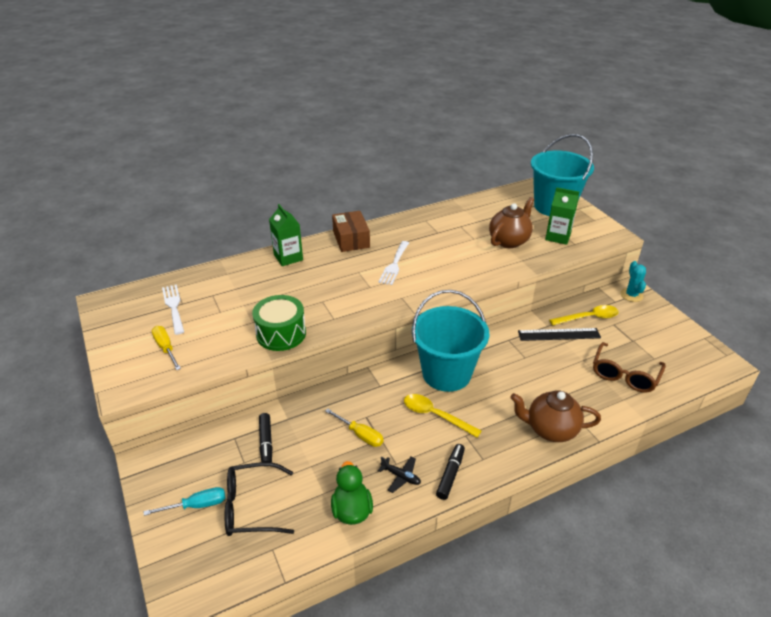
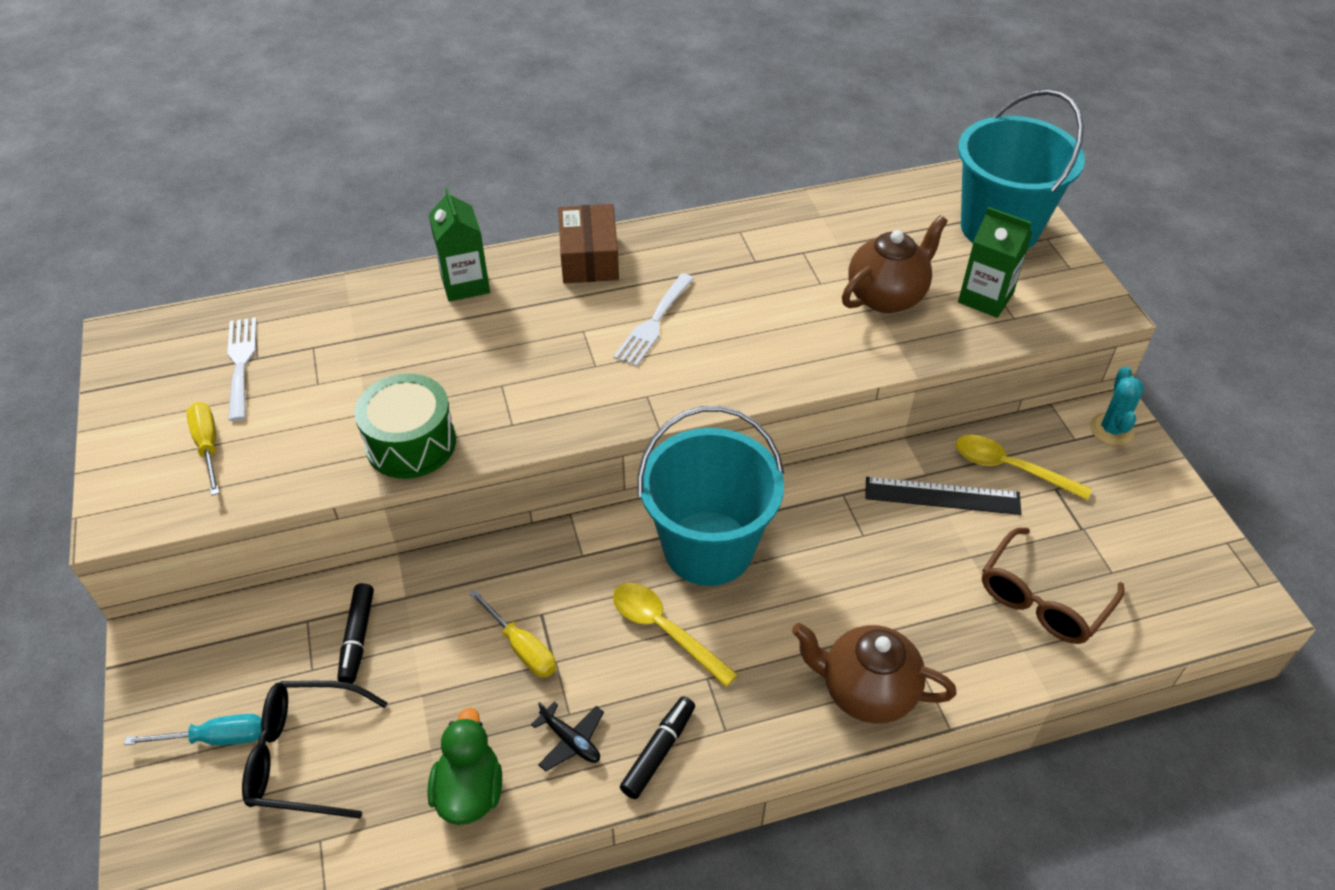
camera: 10 degrees right, 10 degrees up
yellow spoon [549,305,619,326] -> yellow spoon turned 150 degrees counterclockwise [955,435,1092,500]

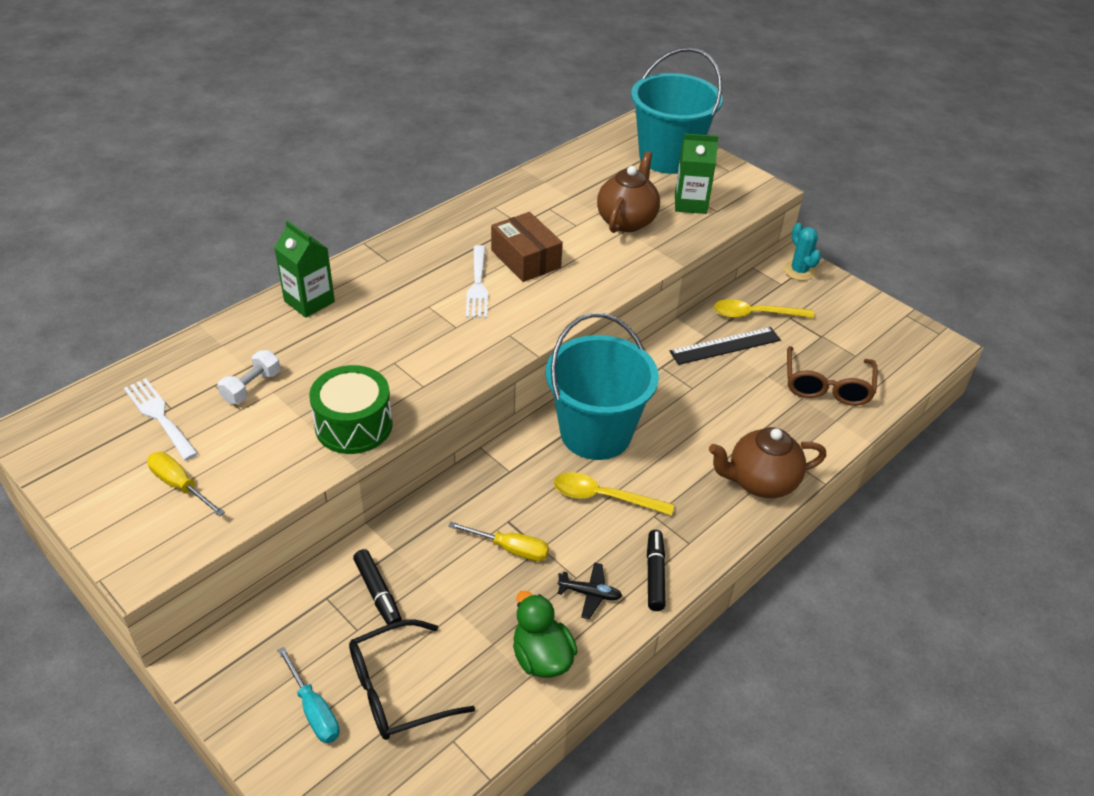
camera: 30 degrees left, 5 degrees down
turquoise screwdriver [124,714,262,745] -> turquoise screwdriver turned 90 degrees clockwise [277,647,340,743]
brown box [558,204,619,284] -> brown box moved to [491,212,563,282]
none -> white dumbbell [217,350,280,404]

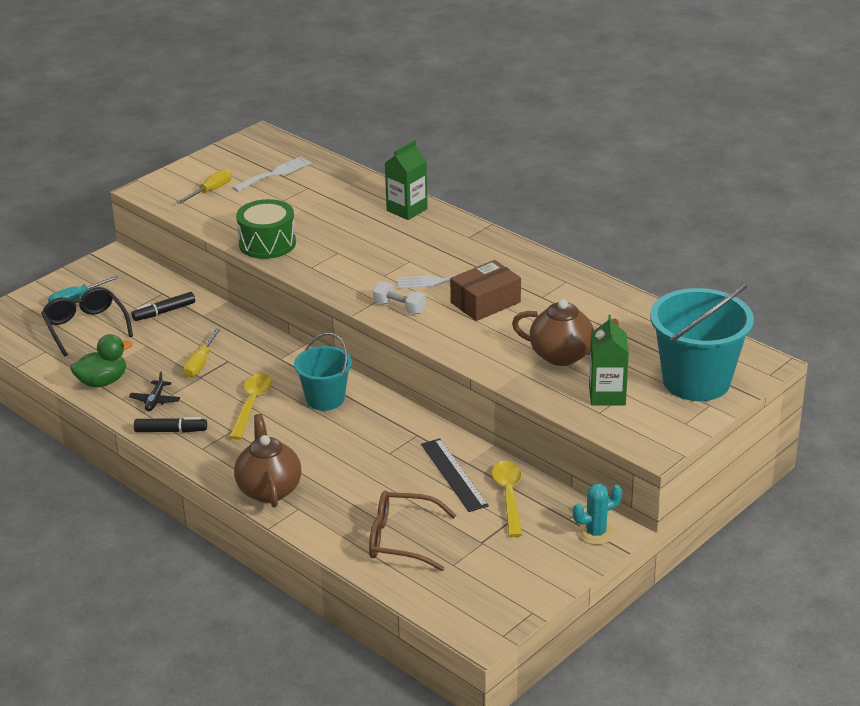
camera: 90 degrees right, 10 degrees down
white dumbbell [217,350,280,404] -> white dumbbell moved to [373,282,426,314]
turquoise bucket [546,313,659,460] -> turquoise bucket [294,333,352,411], size x0.60

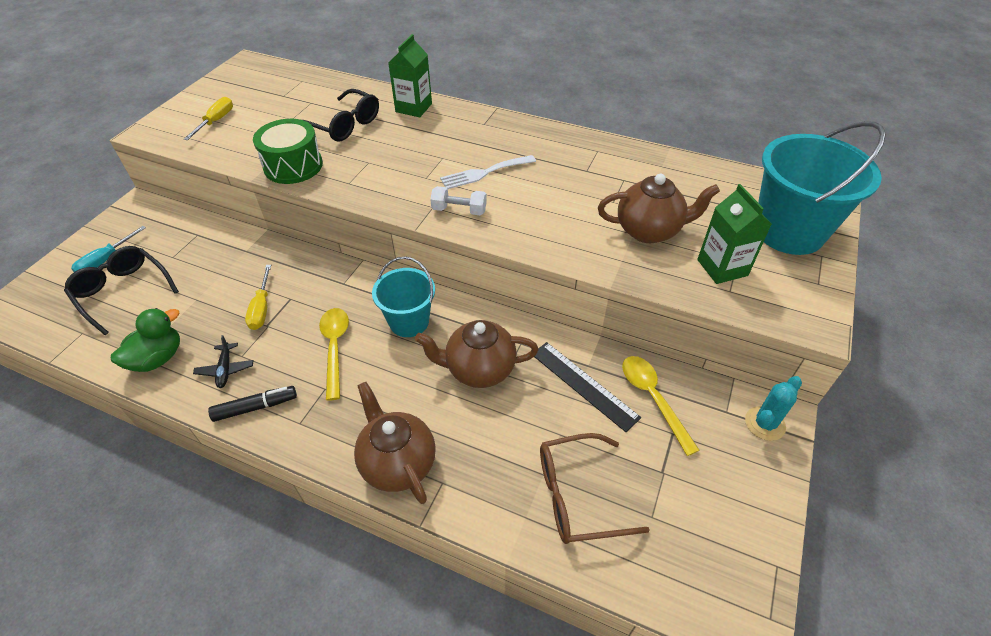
camera: 20 degrees left, 15 degrees up
black marker [131,292,195,321] -> none
white fork [232,157,312,192] -> none
brown box [450,260,521,321] -> none
none -> black glasses [304,89,379,142]
none -> brown teapot [415,320,538,388]

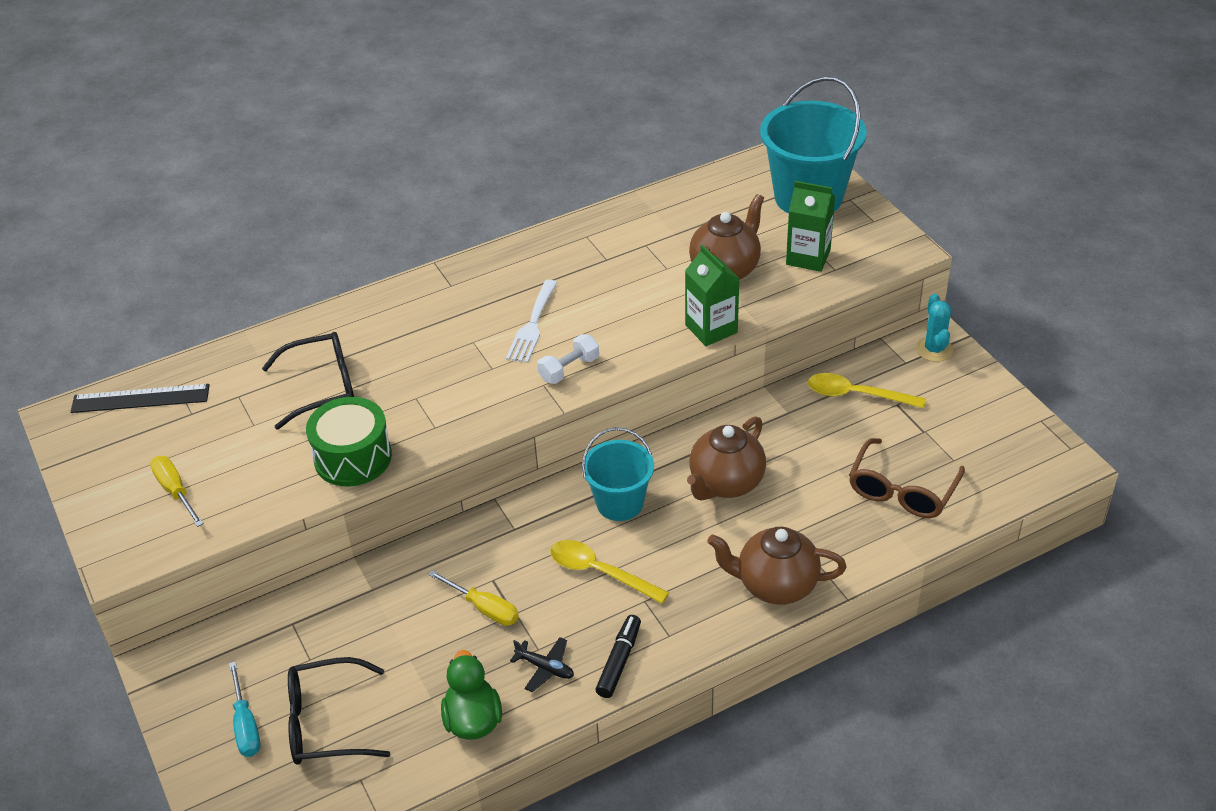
camera: 50 degrees left, 5 degrees down
green carton [388,34,432,117] -> green carton moved to [685,245,740,346]
black ruler [535,342,641,432] -> black ruler moved to [70,384,210,413]

